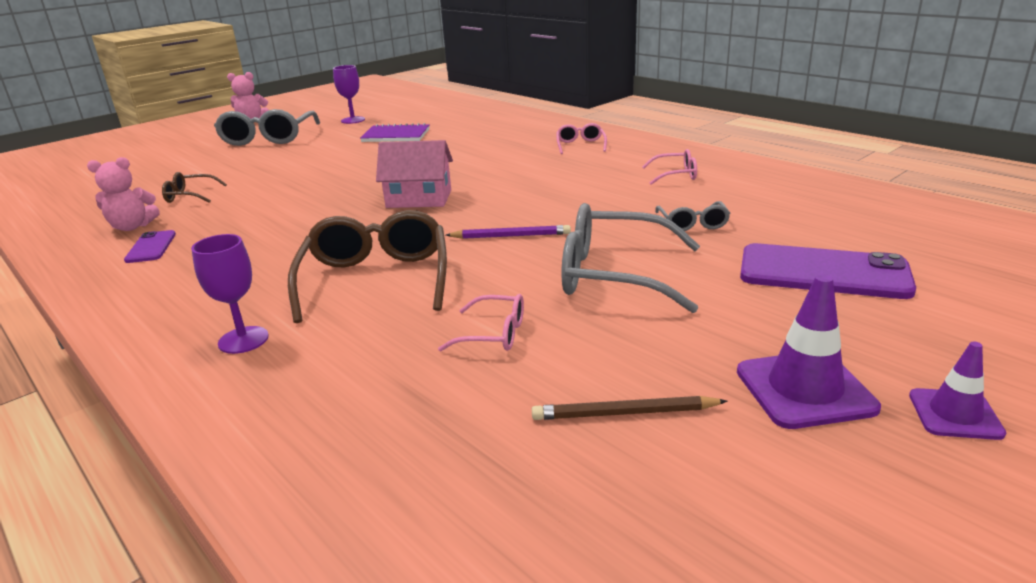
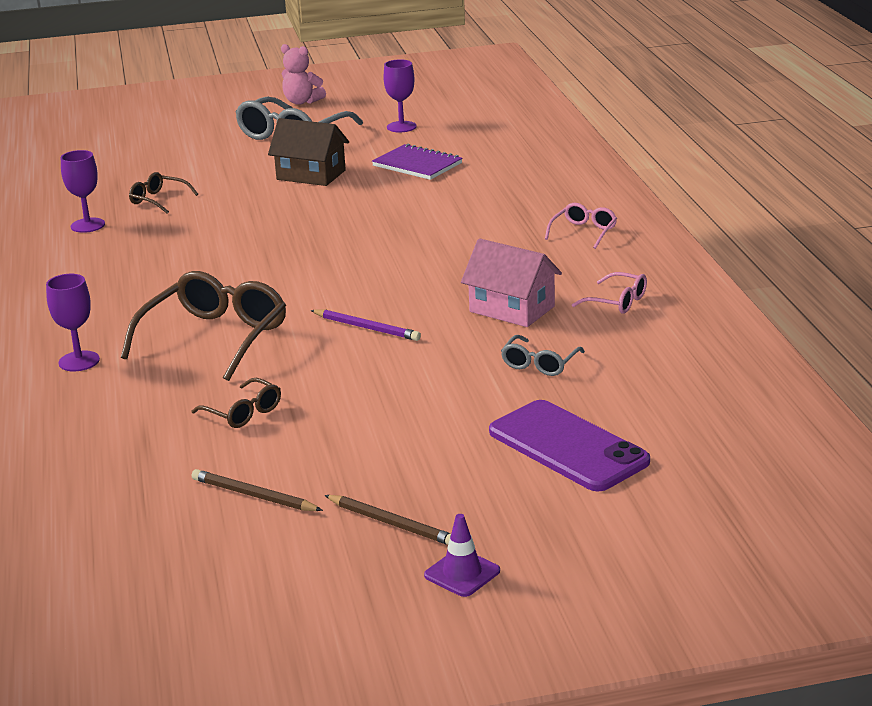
camera: 30 degrees right, 0 degrees up
pink teddy bear [87,157,160,231] -> purple goblet [61,150,105,233]
purple phone [124,230,176,263] -> none
pink house [376,140,453,208] -> pink house moved to [461,238,562,327]
pink glasses [438,294,524,351] -> brown glasses [192,378,281,428]
grey glasses [562,203,700,313] -> none
purple traffic cone [737,274,881,429] -> brown pencil [324,495,451,545]
none -> brown house [268,118,349,186]

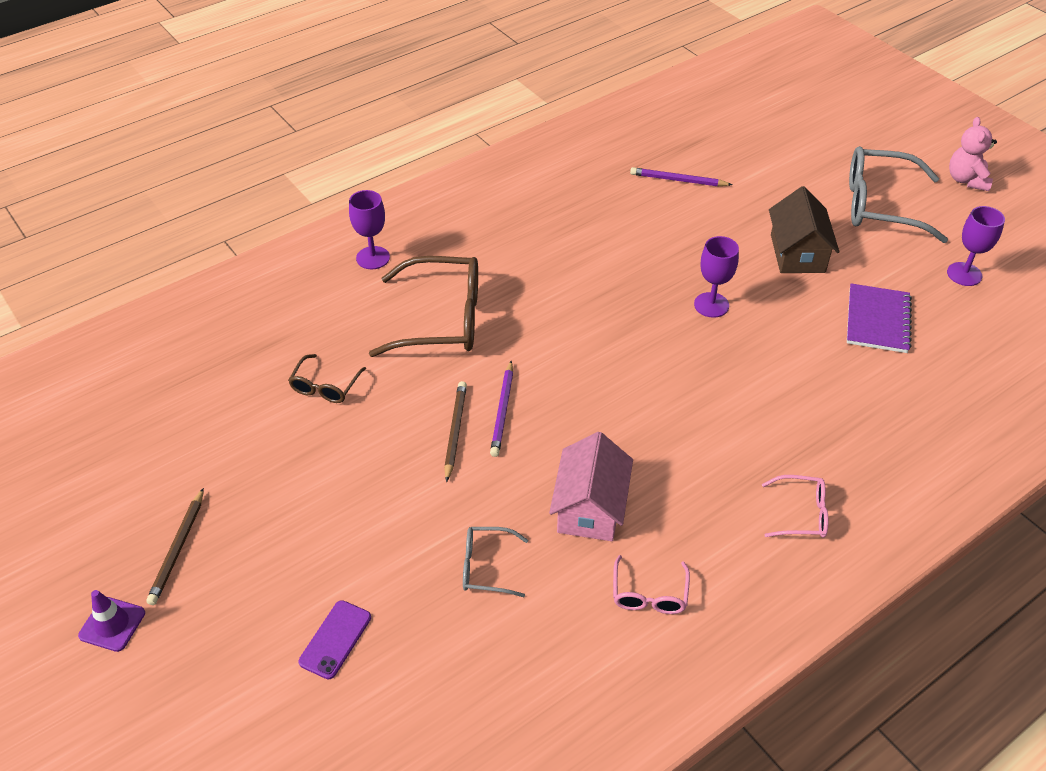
camera: 65 degrees right, 20 degrees up
purple goblet [61,150,105,233] -> purple goblet moved to [694,236,739,318]
brown glasses [129,172,198,214] -> purple pencil [630,167,732,187]
brown pencil [192,469,323,511] -> brown pencil moved to [444,381,467,482]
purple phone [489,400,650,491] -> purple phone [298,600,371,679], size x0.51

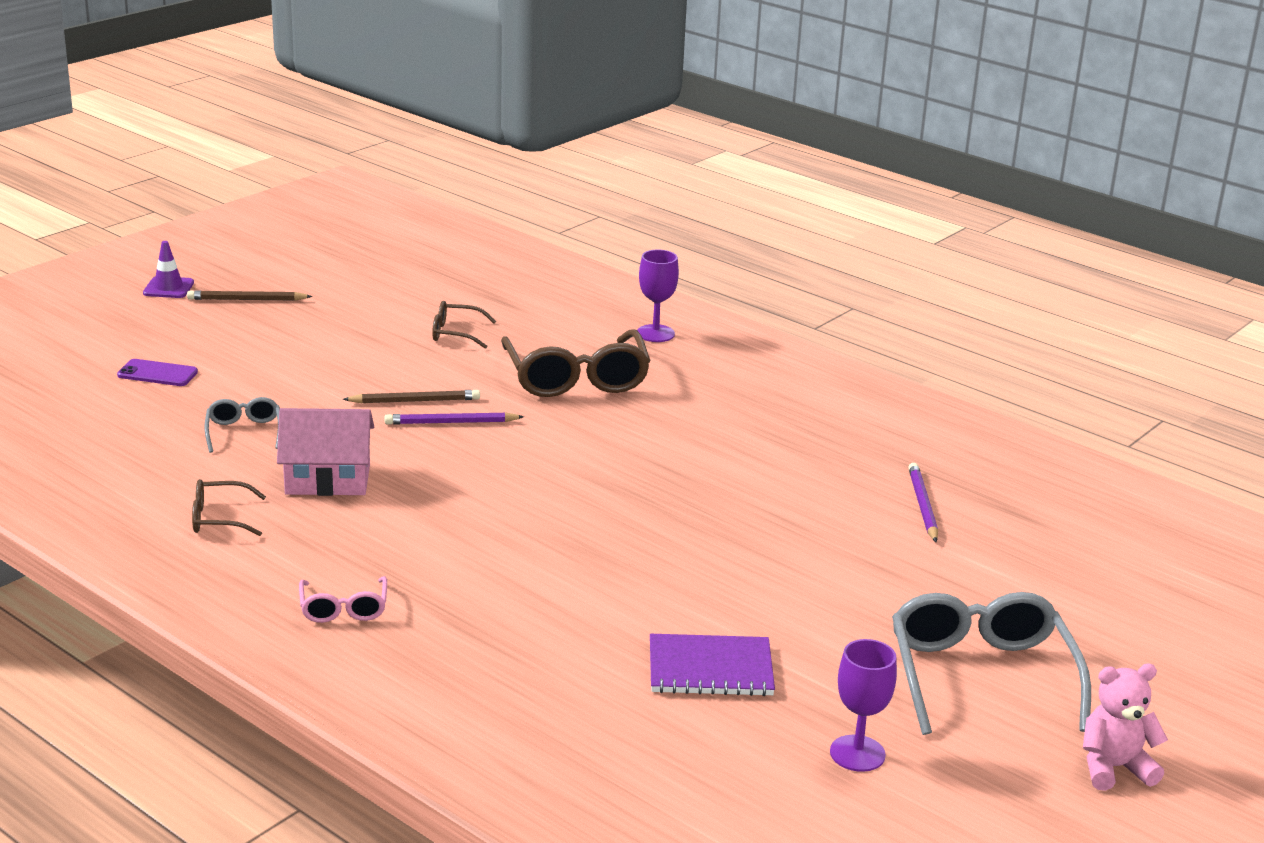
camera: 75 degrees right, 20 degrees down
pink glasses [613,555,690,614] -> brown glasses [192,479,266,536]
purple goblet [694,236,739,318] -> none
brown house [769,186,840,273] -> none

